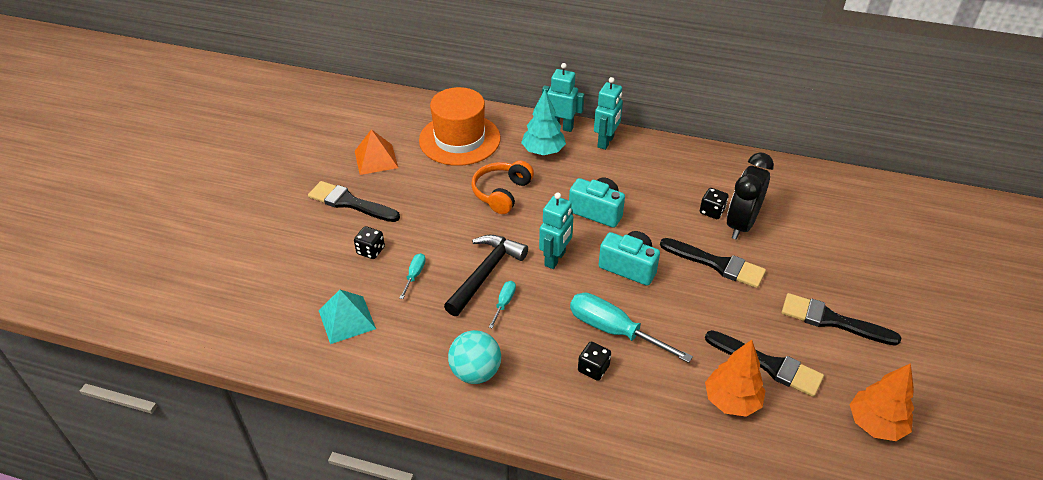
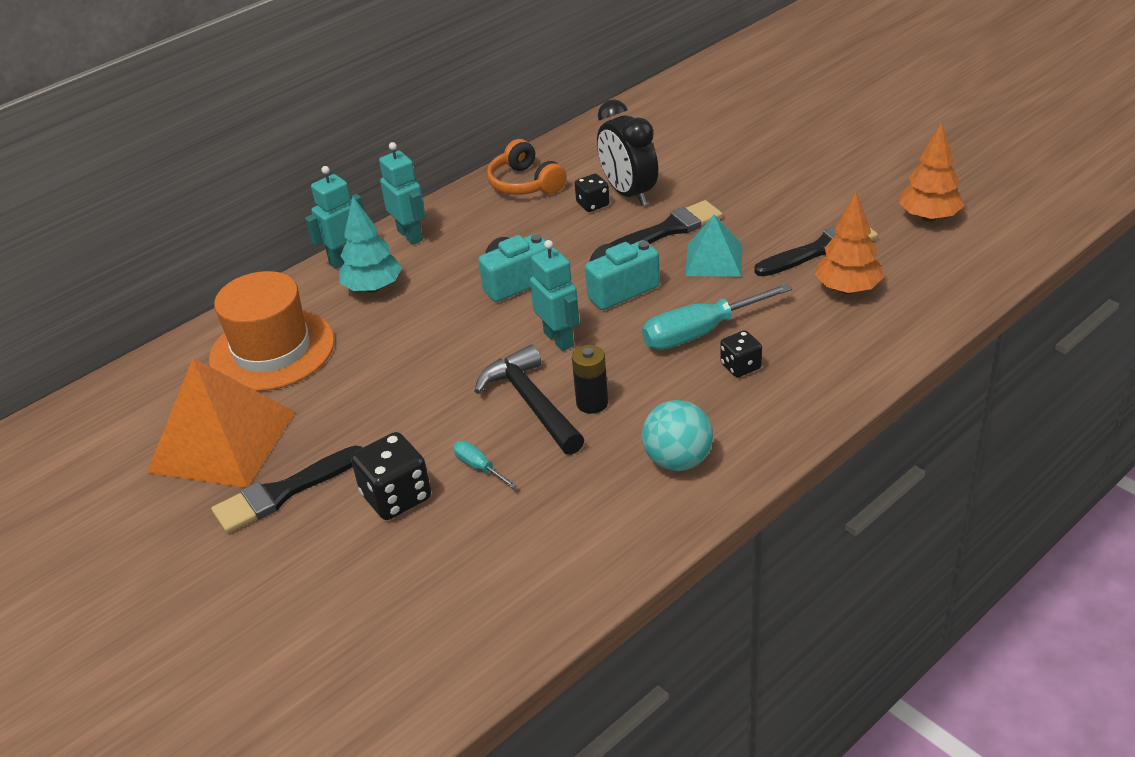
camera: 55 degrees left, 5 degrees down
turquoise pyramid [319,290,376,344] -> turquoise pyramid moved to [685,215,742,277]
black dice [354,226,385,259] -> black dice [351,432,431,520], size x1.66
orange pyramid [355,129,398,175] -> orange pyramid [147,358,295,488], size x1.77
orange headphones [471,160,534,214] -> orange headphones moved to [487,139,567,195]
turquoise screwdriver [489,281,516,328] -> black battery [572,345,608,414]
black brush [782,293,902,346] -> none

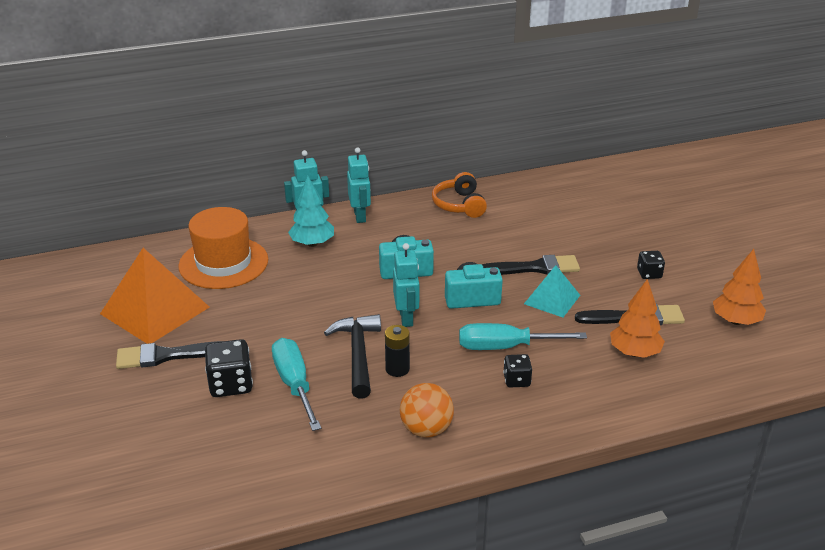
camera: 20 degrees right, 5 degrees down
turquoise screwdriver [453,441,517,488] -> turquoise screwdriver [272,338,321,431], size x2.08
black dice [575,174,610,212] -> black dice moved to [637,251,665,279]
black clock [597,99,658,206] -> none
turquoise ball [642,400,713,471] -> orange ball [400,383,454,438]

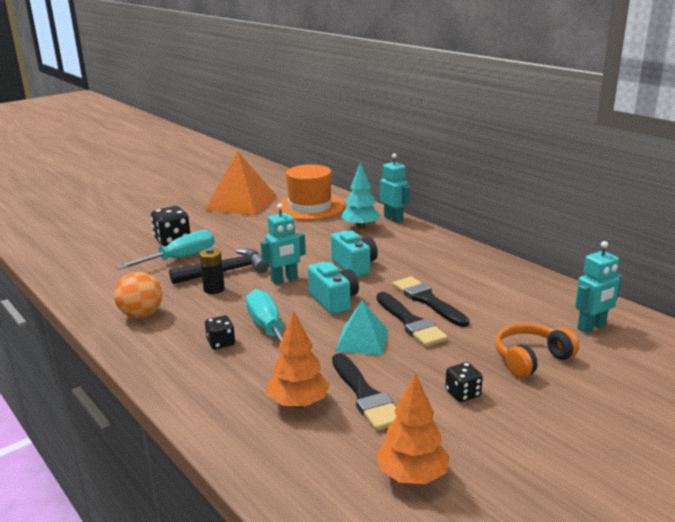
camera: 70 degrees right, 10 degrees down
black brush [116,341,223,369] -> black brush moved to [393,276,469,327]
turquoise robot [347,147,371,223] -> turquoise robot moved to [575,241,622,333]
orange headphones [432,172,487,218] -> orange headphones moved to [495,323,579,378]

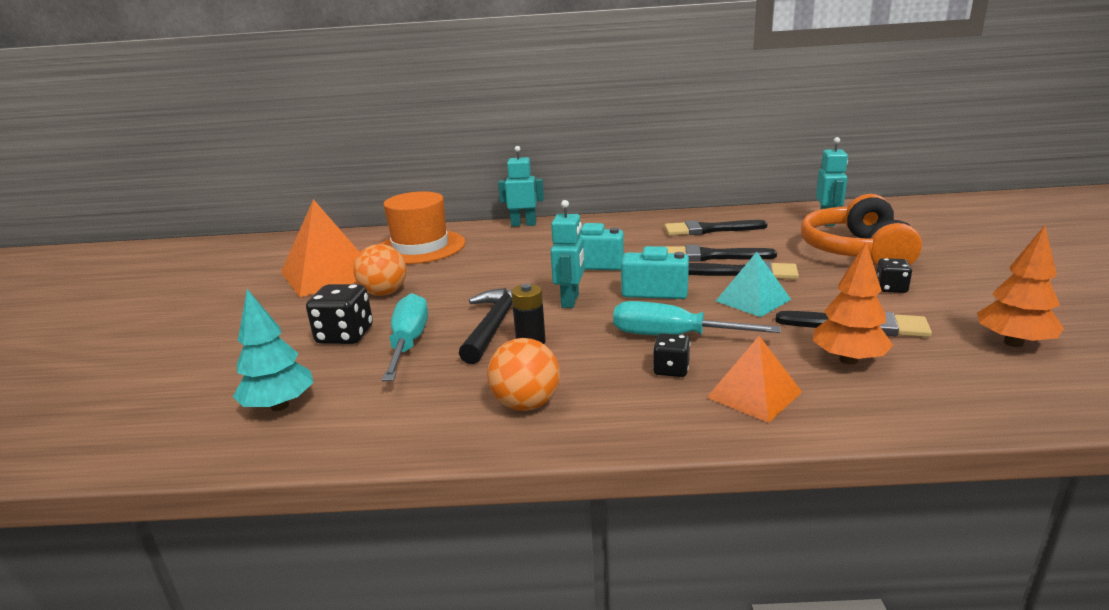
camera: 50 degrees left, 0 degrees up
turquoise tree [341,162,381,229] -> turquoise tree moved to [233,289,314,411]
orange headphones [495,323,579,378] -> orange headphones [801,194,922,266], size x1.58
none -> orange ball [353,244,406,296]
none -> black brush [664,220,768,235]
none -> orange pyramid [706,336,802,423]

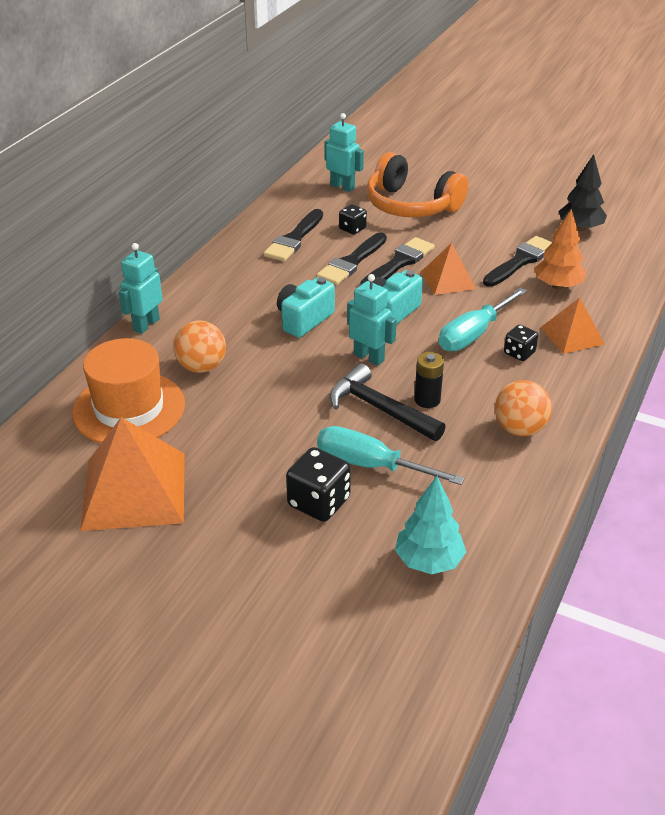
camera: 65 degrees left, 15 degrees up
orange ball [353,244,406,296] -> orange ball moved to [173,320,226,373]
turquoise pyramid [716,252,791,317] -> orange pyramid [421,243,476,295]
black dice [876,258,912,293] -> black dice moved to [339,204,367,234]
orange tree [977,225,1064,347] -> black tree [559,154,607,231]

